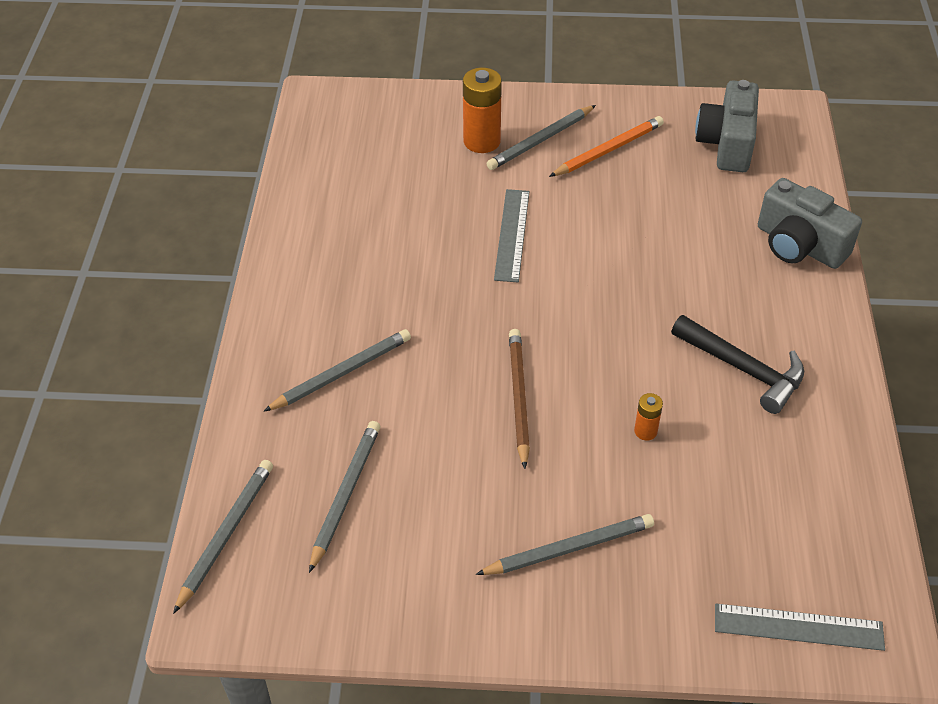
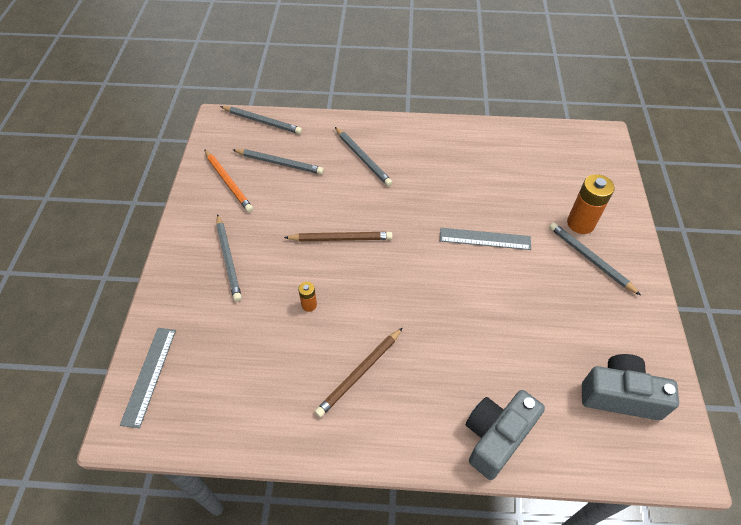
camera: 90 degrees right, 5 degrees up
orange pencil [549,116,664,177] -> orange pencil moved to [204,149,253,212]
black hammer [671,315,804,414] -> brown pencil [315,328,403,417]

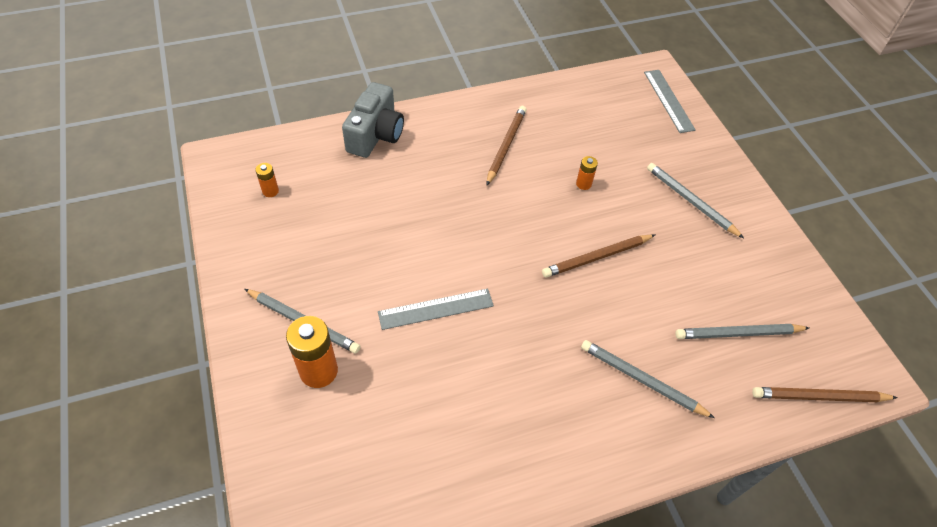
camera: 155 degrees right, 0 degrees up
orange pencil [204,149,253,212] -> none
grey pencil [220,106,302,134] -> brown pencil [752,387,898,402]
grey camera [582,354,679,420] -> orange battery [255,163,279,197]

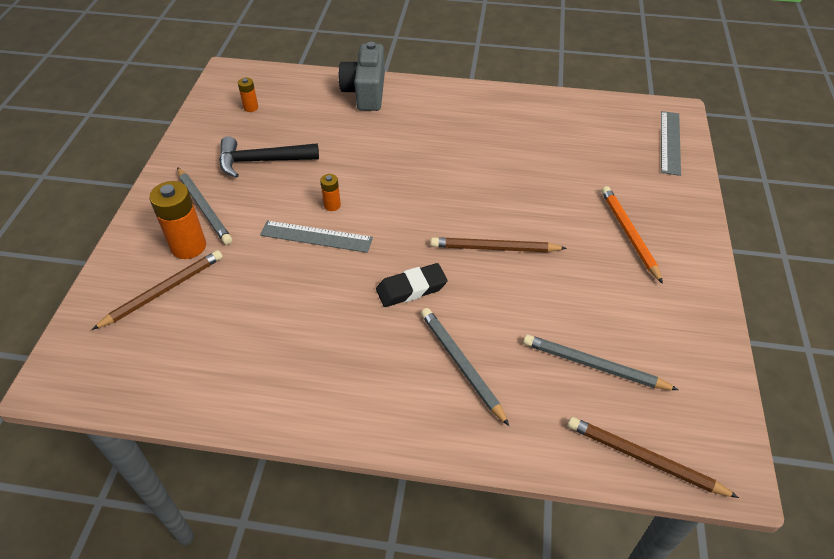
camera: 30 degrees right, 5 degrees down
grey camera [342,82,404,158] -> grey camera turned 135 degrees clockwise [339,42,385,111]
brown pencil [486,106,526,186] -> brown pencil moved to [92,250,223,330]
orange battery [576,156,598,190] -> orange battery moved to [320,174,341,211]
grey pencil [647,163,744,238] -> orange pencil [601,186,663,284]
none -> black hammer [219,136,319,178]
none -> black eraser [376,263,448,307]

